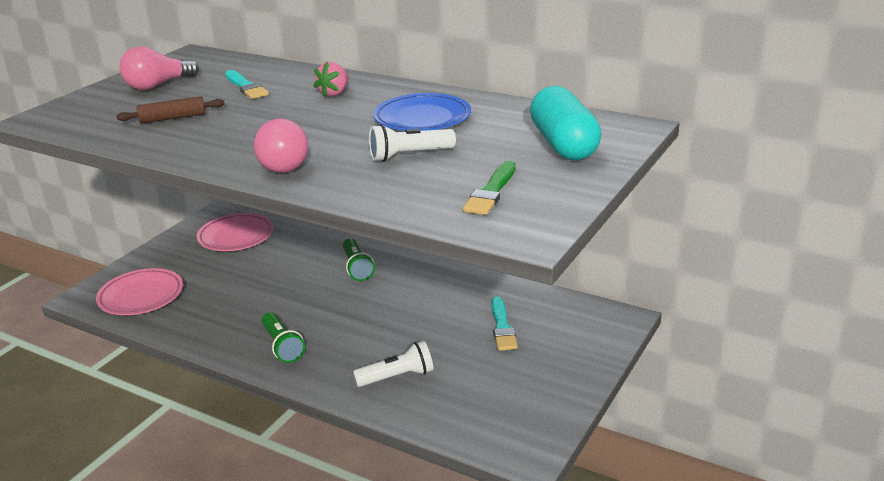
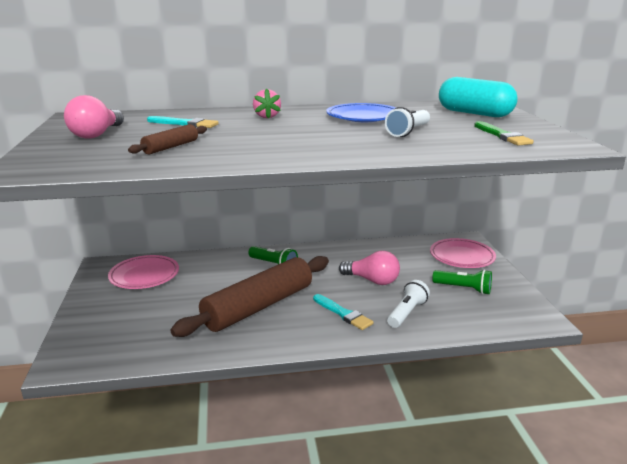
camera: 40 degrees left, 5 degrees down
pink plate [96,268,183,315] -> pink plate moved to [430,238,496,268]
pink light bulb [254,118,308,173] -> pink light bulb moved to [339,251,400,285]
green flashlight [262,312,305,363] -> green flashlight moved to [432,269,492,295]
turquoise brush [492,297,518,351] -> turquoise brush moved to [313,294,373,330]
none -> brown rolling pin [170,256,329,337]

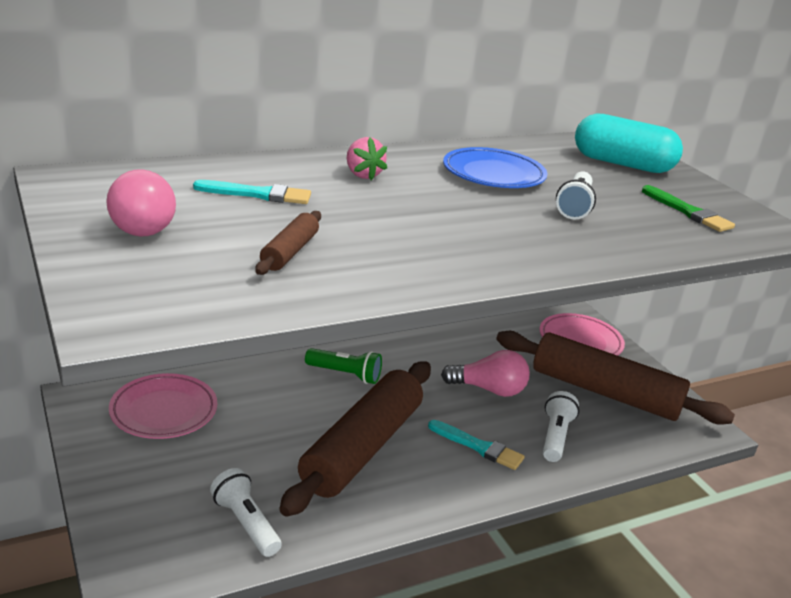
camera: 20 degrees left, 5 degrees up
green flashlight [432,269,492,295] -> brown rolling pin [496,331,735,425]
none -> white flashlight [210,468,282,557]

